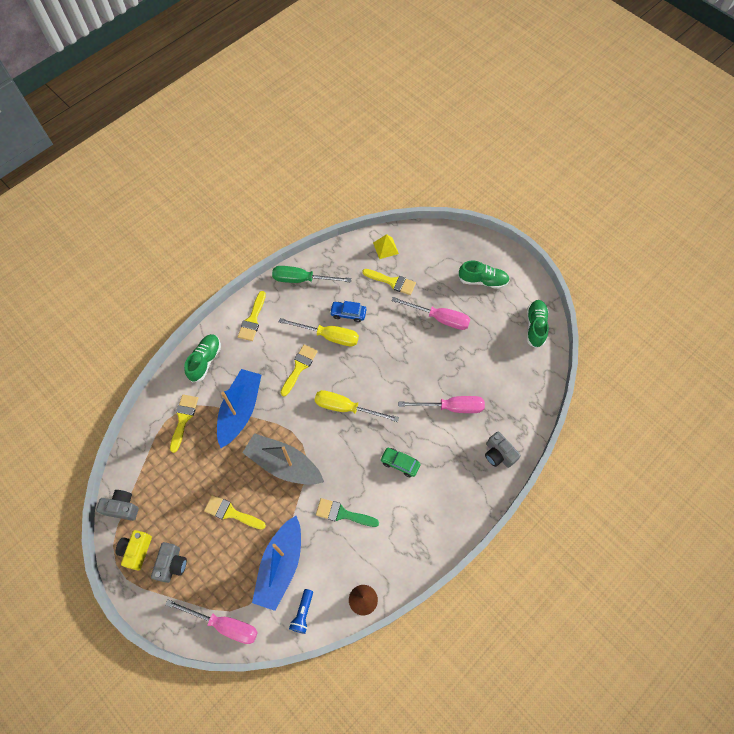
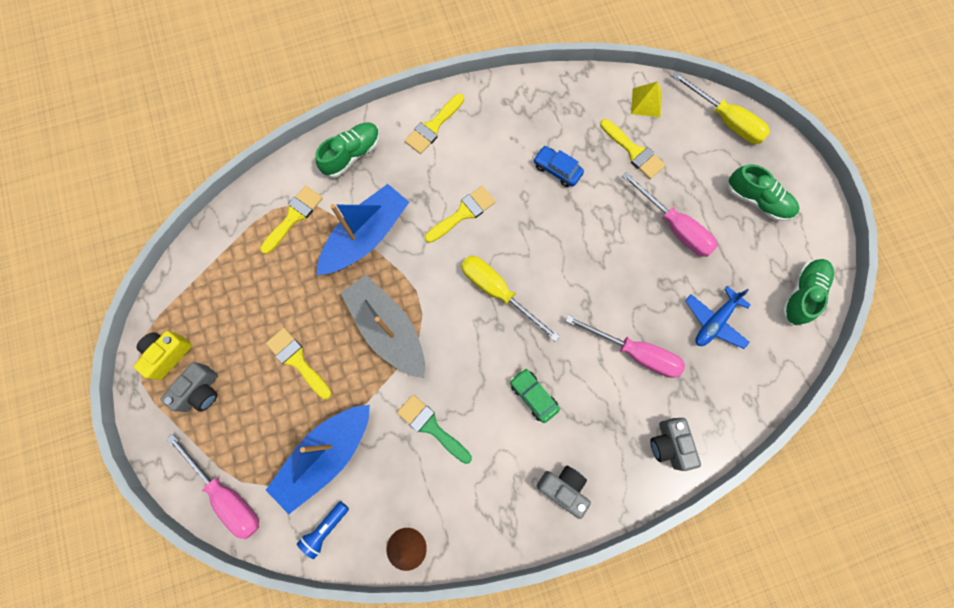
camera: 25 degrees right, 10 degrees up
grey camera [96,490,139,521] -> grey camera moved to [537,465,591,519]
green screwdriver [272,266,352,283] -> none
yellow screwdriver [279,318,359,346] -> yellow screwdriver moved to [672,71,770,144]
none -> blue plane [685,286,751,349]

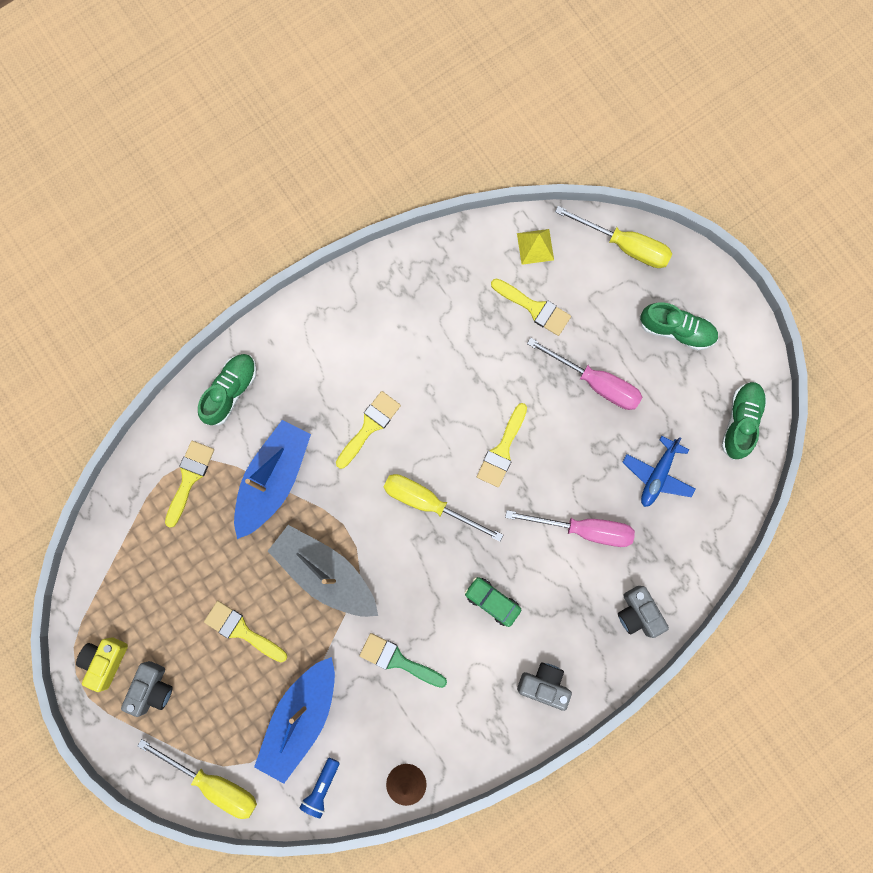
camera: 15 degrees left, 5 degrees up
pink screwdriver [167,434,259,539] -> yellow screwdriver [137,739,257,819]
yellow brush [405,94,464,154] -> yellow brush moved to [477,403,527,487]
blue car [533,146,584,187] -> none

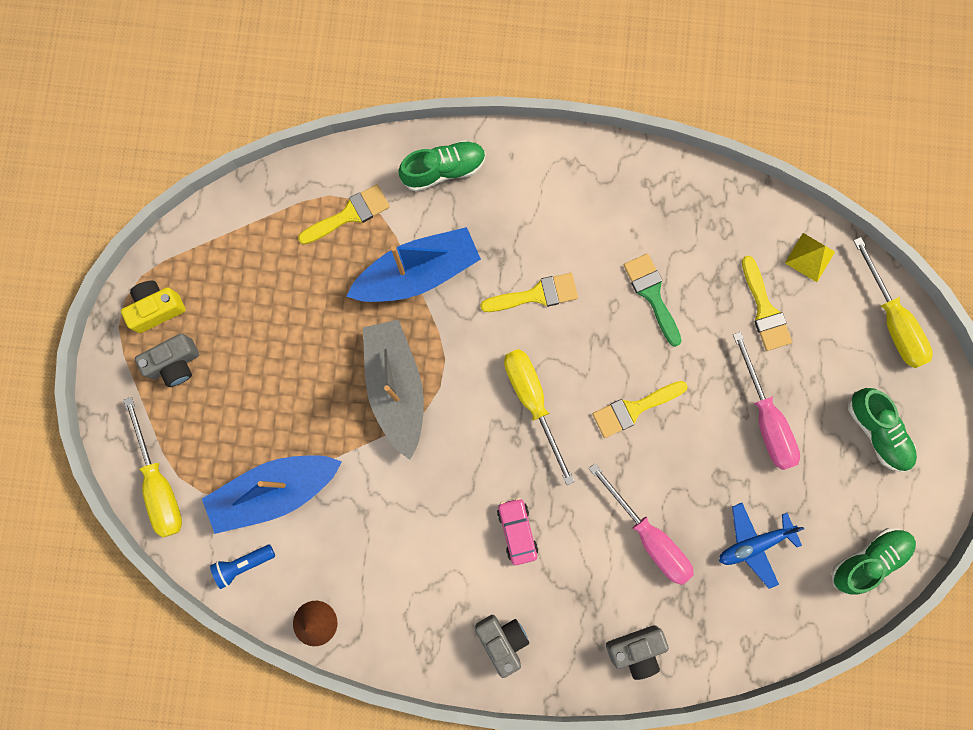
camera: 40 degrees right, 0 degrees up
yellow brush [204,601,287,662] -> none
green brush [360,633,447,688] -> green brush moved to [624,253,682,347]
green car [464,577,521,627] -> pink car [497,498,538,565]
grey camera [618,586,669,638] -> grey camera turned 120 degrees counterclockwise [606,625,669,680]

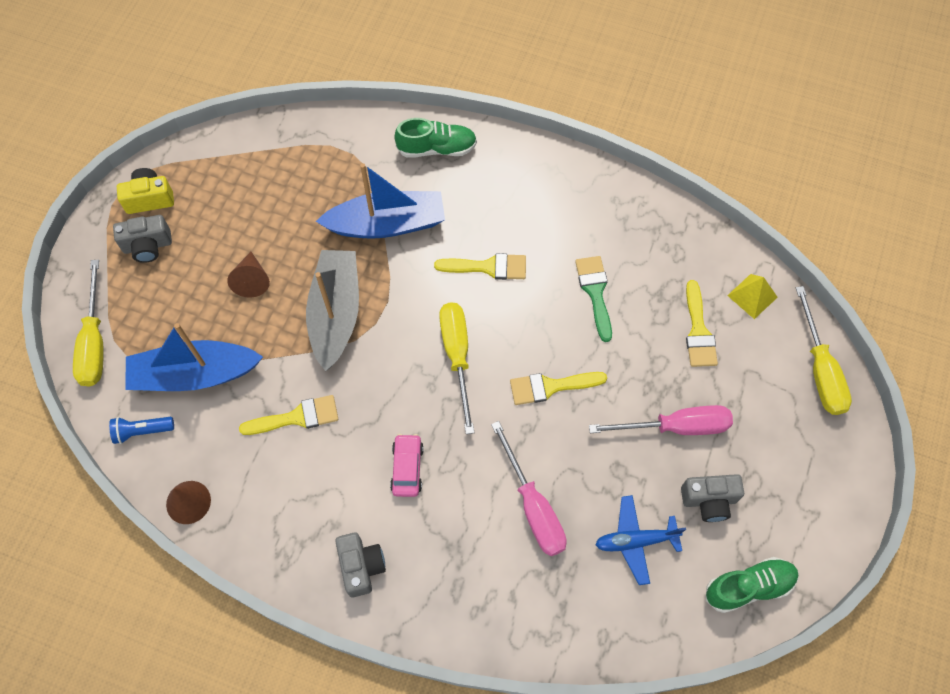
camera: 15 degrees right, 15 degrees down
yellow brush [298,184,390,244] -> yellow brush moved to [239,395,338,435]
grey camera [606,625,669,680] -> grey camera moved to [681,474,744,522]
pink screwdriver [733,332,800,470] -> pink screwdriver turned 90 degrees counterclockwise [589,405,733,435]
green shoe [848,388,917,472] -> none
none -> brown cone [227,252,270,298]

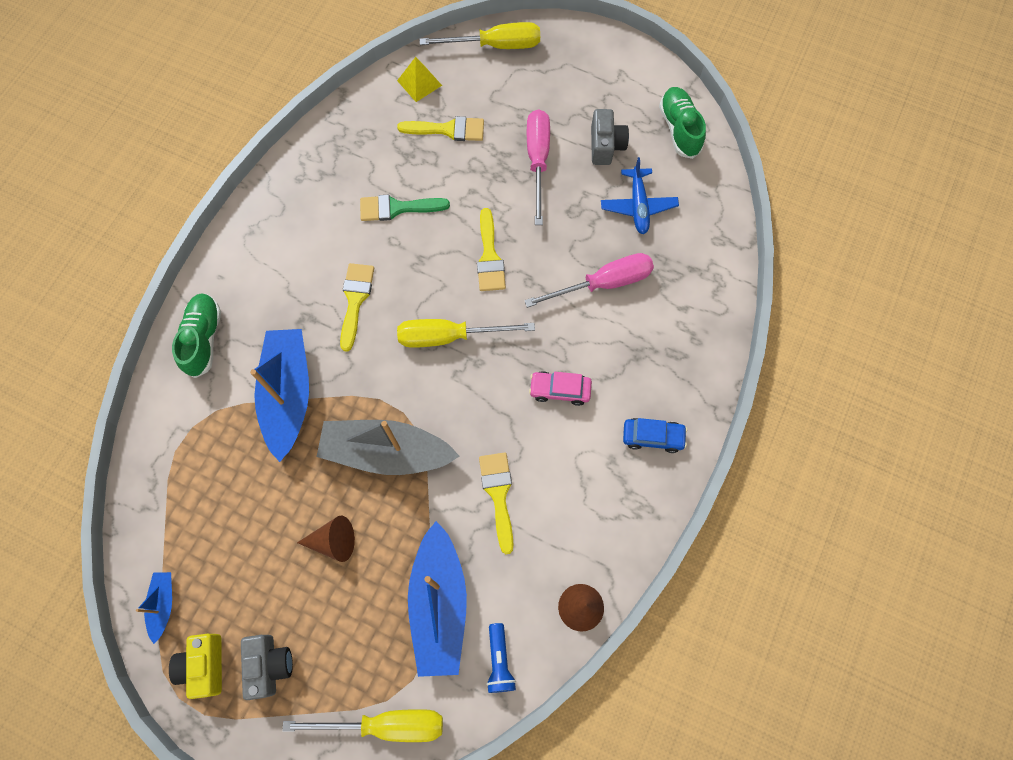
camera: 85 degrees left, 5 degrees up
grey camera [335,533,386,597] -> blue car [623,418,687,453]
none -> blue boat [136,572,172,644]

